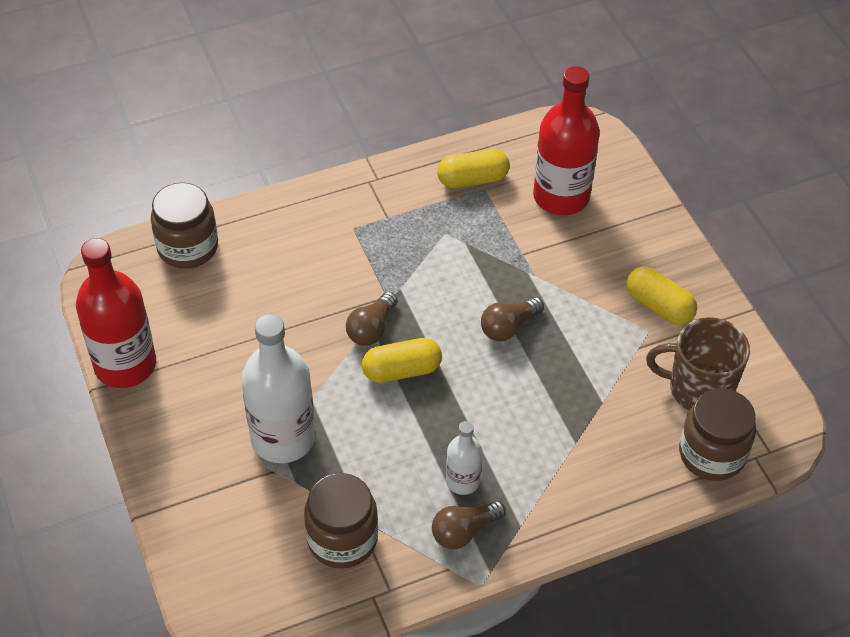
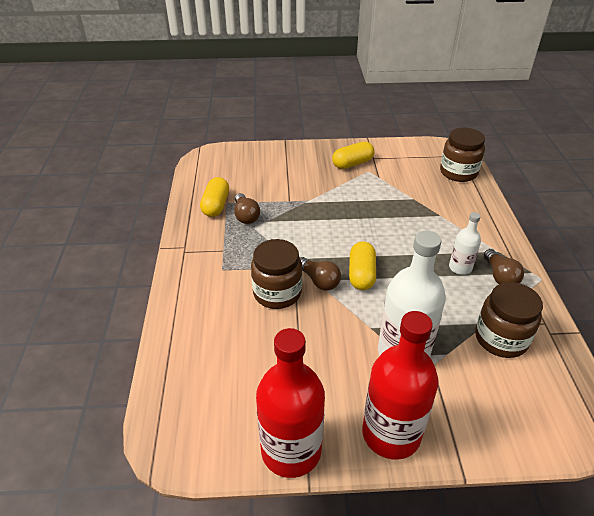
camera: 70 degrees left, 10 degrees down
brown jar [151,183,218,269] -> brown jar moved to [251,239,302,309]
brown light bulb [481,297,544,341] -> brown light bulb moved to [234,193,260,224]
red bottle [533,66,600,215] -> red bottle moved to [362,311,439,460]
brown mug [646,317,750,410] -> none

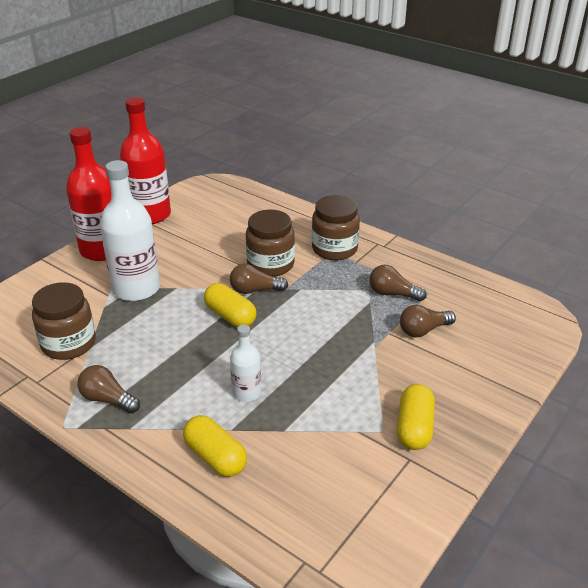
camera: 130 degrees right, 5 degrees down
yellow capsule [200,177,229,217] -> yellow capsule moved to [183,415,247,477]
brown jar [440,127,485,182] -> brown jar moved to [312,195,360,260]
white bottle [449,212,481,275] -> white bottle moved to [230,325,261,402]
none -> brown light bulb [400,305,456,337]

